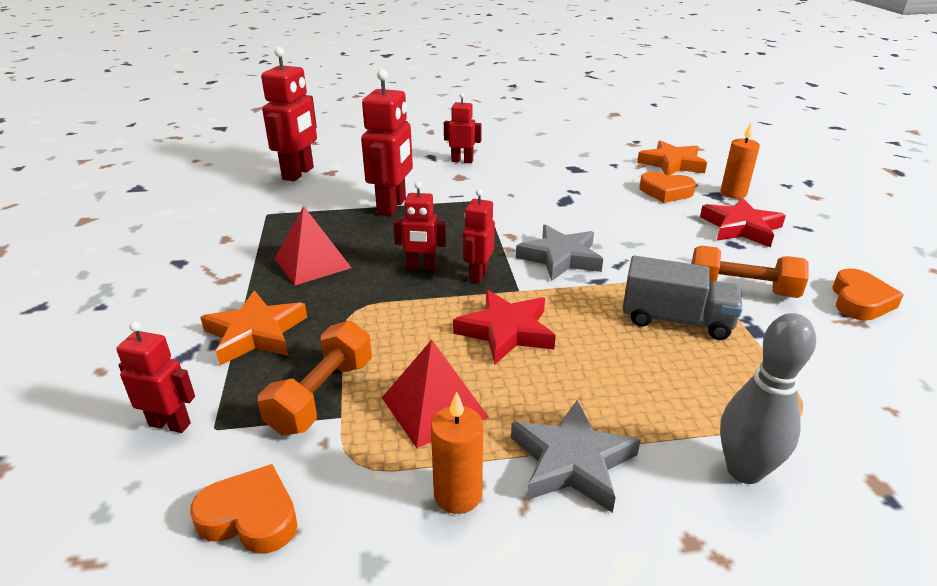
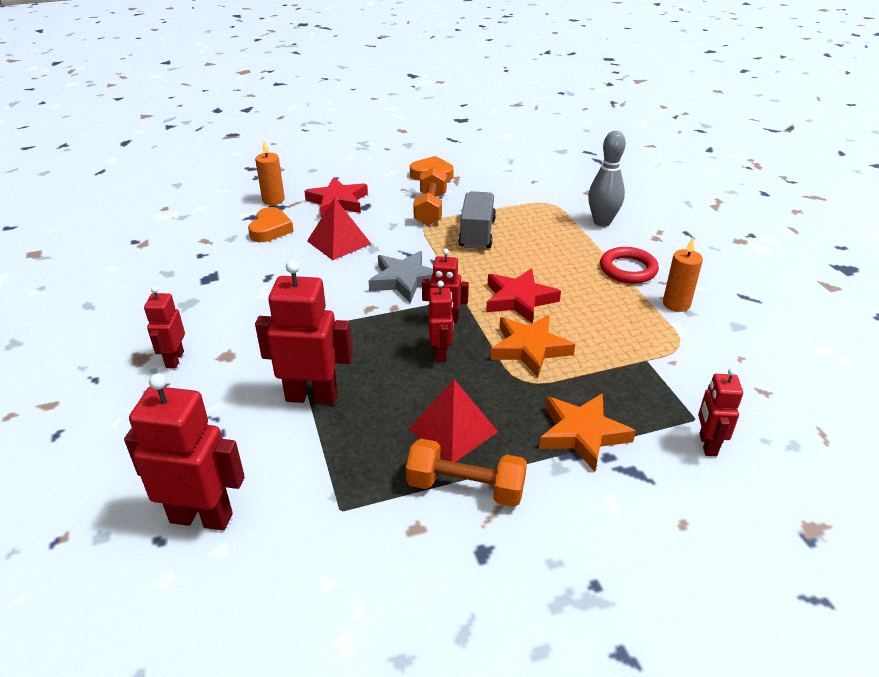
camera: 100 degrees left, 5 degrees up
orange heart [190,464,297,554] -> none
orange dumbbell [258,321,372,436] -> orange dumbbell moved to [406,439,527,507]
red pyramid [382,340,489,448] -> red pyramid moved to [307,198,371,260]
grey star [511,400,641,513] -> red ring [600,247,659,284]
orange star [637,140,707,175] -> orange star moved to [491,315,575,377]

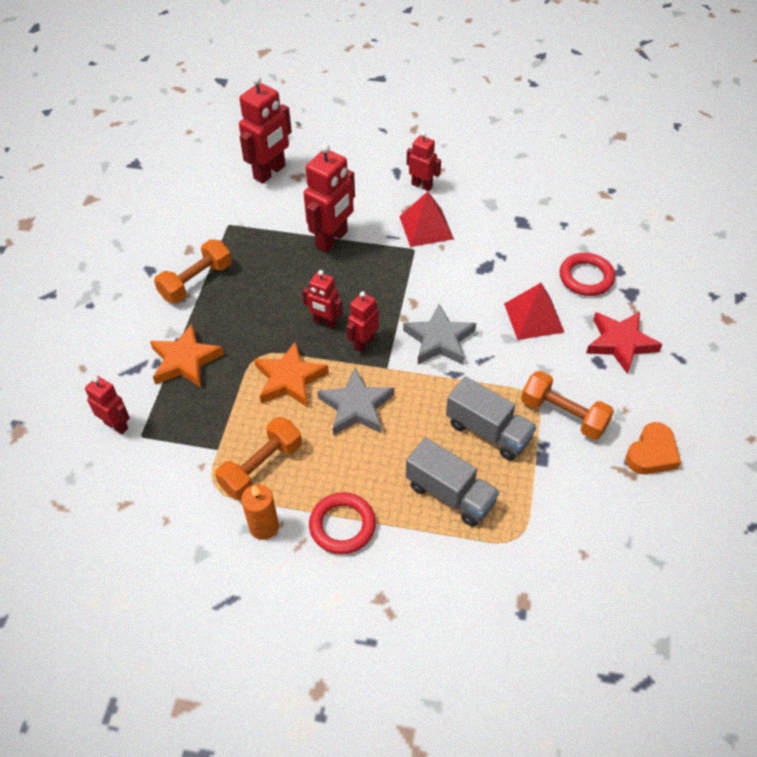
camera: 120 degrees right, 15 degrees up
orange heart [248,207,294,242] -> red ring [560,253,615,296]
orange candle [255,140,285,205] -> none
red pyramid [409,379,498,462] -> red pyramid moved to [399,191,454,247]
red star [486,268,561,323] -> grey star [317,368,394,435]
grey bowling pin [588,131,626,226] -> none
none -> orange dumbbell [215,417,302,500]
none -> grey truck [406,437,499,527]

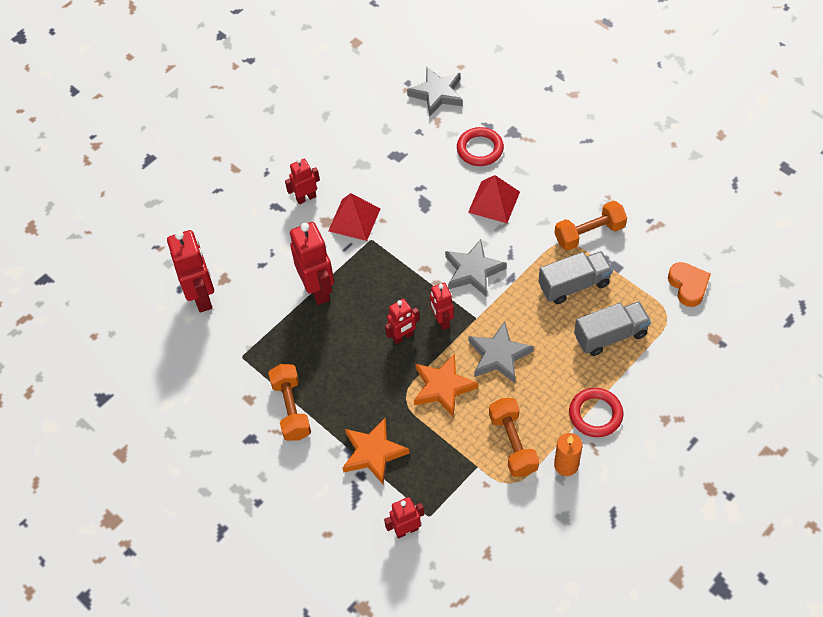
camera: 55 degrees left, 5 degrees up
red star [586,312,662,374] -> none
orange heart [625,422,681,474] -> orange heart moved to [668,262,711,307]
none -> grey star [407,67,463,116]

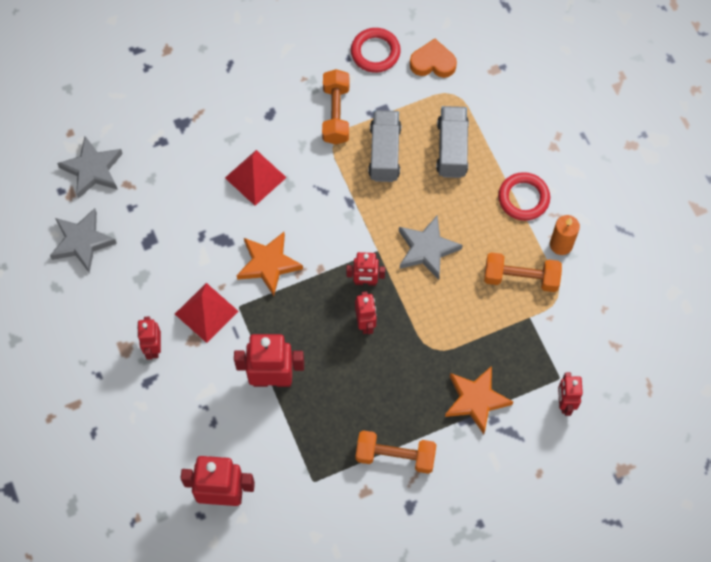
camera: 70 degrees left, 10 degrees up
orange star [414,353,478,417] -> orange star moved to [236,232,303,296]
grey star [445,239,507,297] -> grey star moved to [50,208,117,273]
red ring [457,127,504,166] -> red ring moved to [351,28,401,73]

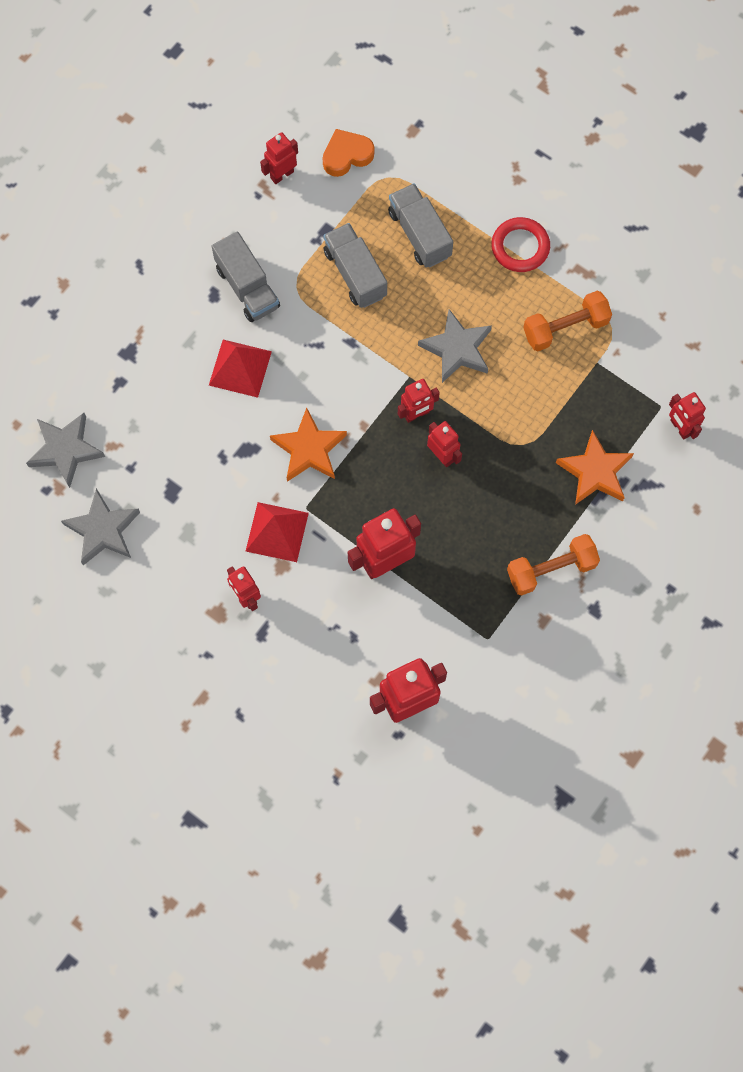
camera: 30 degrees left, 5 degrees up
orange dumbbell [322,69,349,145] -> none
red ring [351,28,401,73] -> red robot [260,132,298,184]
orange candle [550,215,580,255] -> none
none -> grey truck [212,232,280,322]

